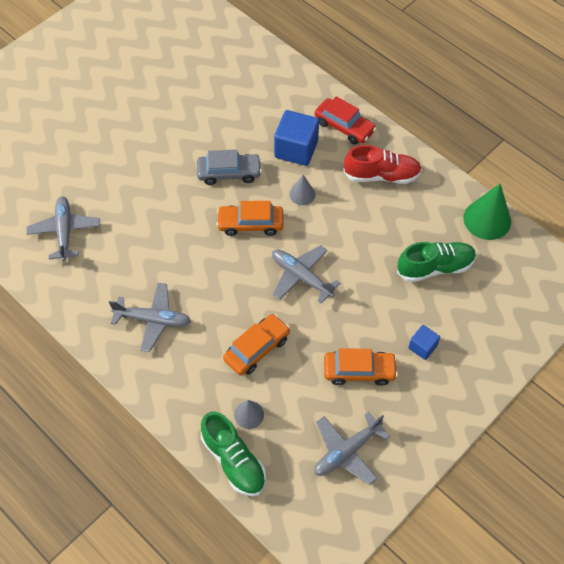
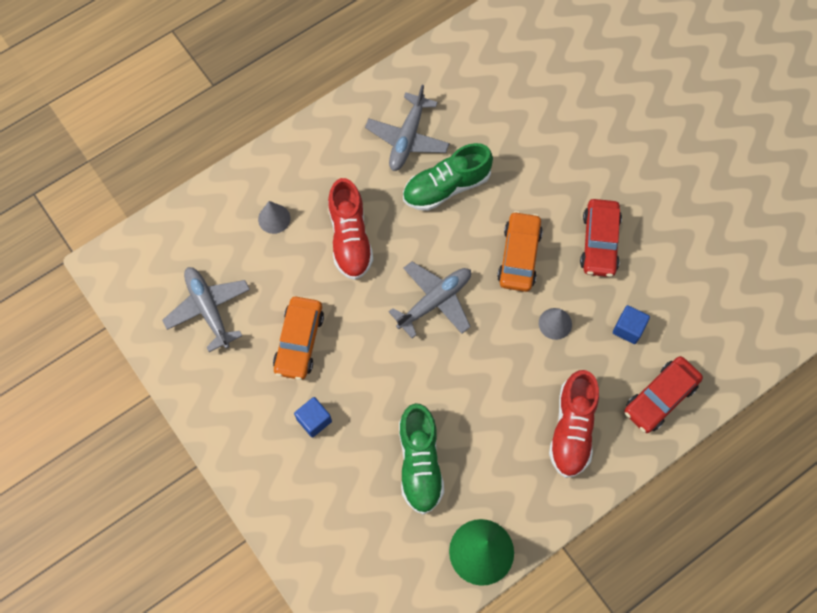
camera: 100 degrees right, 10 degrees up
grey plane [26,196,100,261] -> none
grey car [197,150,262,185] -> red car [580,199,622,277]
green shoe [201,412,266,496] -> green shoe moved to [403,143,493,211]
orange car [223,314,290,376] -> red shoe [328,178,373,280]
blue cube [274,110,319,166] -> blue cube [613,305,650,344], size x0.54

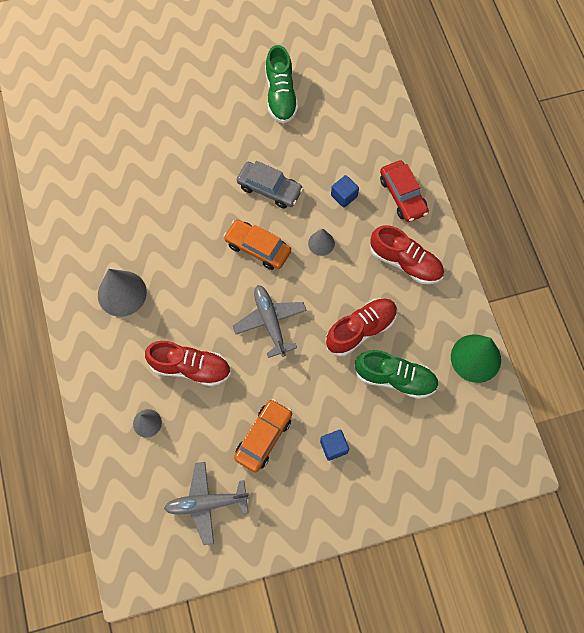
camera: 70 degrees left, 0 degrees up
orange car [273,297,324,380] -> orange car turned 90 degrees counterclockwise [234,399,292,472]
grey plane [365,85,450,171] -> grey cone [98,269,147,317]
green shoe [403,143,493,211] -> green shoe moved to [265,45,298,124]
red car [580,199,622,277] -> grey car [237,161,303,209]
none -> red shoe [326,298,398,356]

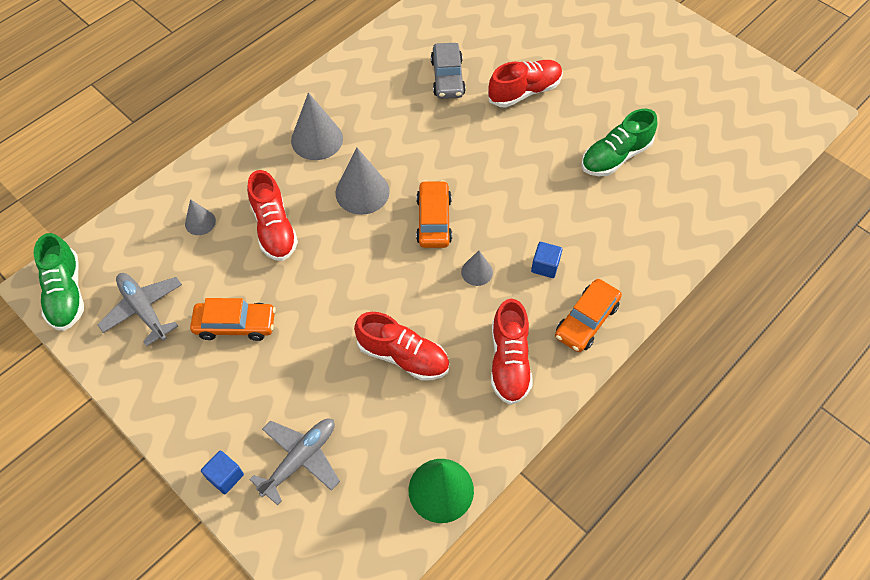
camera: 60 degrees right, 10 degrees down
grey plane [233,285,307,358] -> grey plane moved to [249,419,340,506]
grey car [237,161,303,209] -> grey car moved to [431,43,466,99]
blue cube [320,429,349,461] -> blue cube moved to [201,451,244,494]
green shoe [354,350,439,399] -> green shoe moved to [34,233,84,331]
red car [380,160,429,222] -> orange car [555,279,622,352]
none -> grey cone [336,148,390,215]
none -> red shoe [488,60,563,108]

